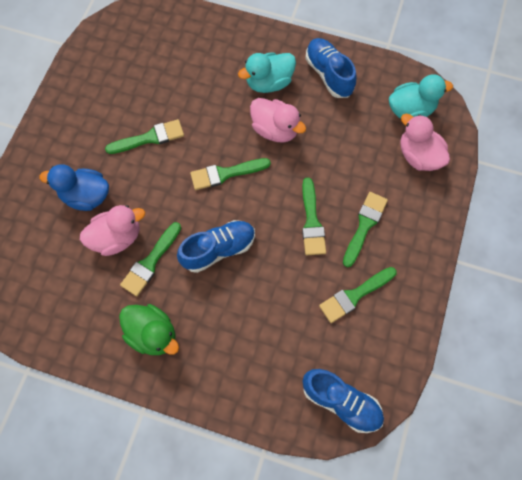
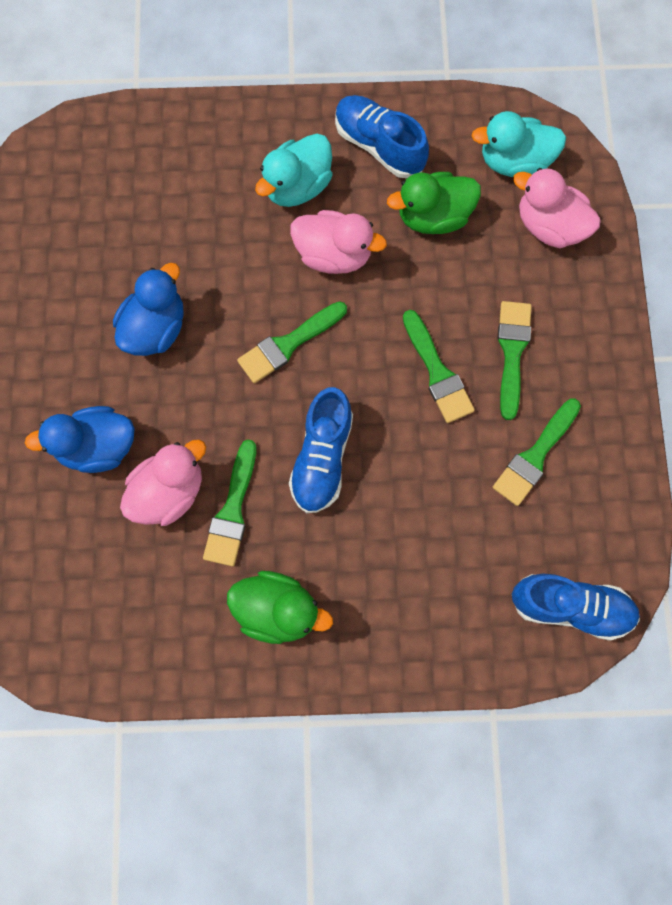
camera: 20 degrees left, 5 degrees up
green brush [105,119,184,154] -> blue duck [113,263,184,356]
blue shoe [177,220,255,273] -> blue shoe turned 150 degrees clockwise [289,387,353,513]
turquoise duck [389,74,453,118] -> turquoise duck turned 150 degrees counterclockwise [472,111,566,177]
none -> green duck [387,172,481,234]

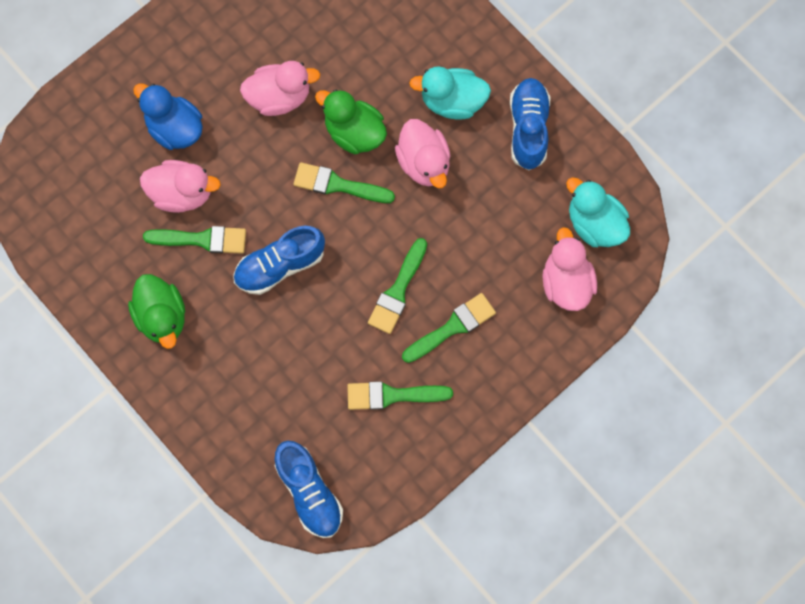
camera: 50 degrees right, 0 degrees up
blue duck [113,263,184,356] -> pink duck [240,61,320,116]
green brush [203,439,256,566] -> green brush turned 150 degrees counterclockwise [143,226,246,254]
green duck [387,172,481,234] -> green duck moved to [315,89,387,154]

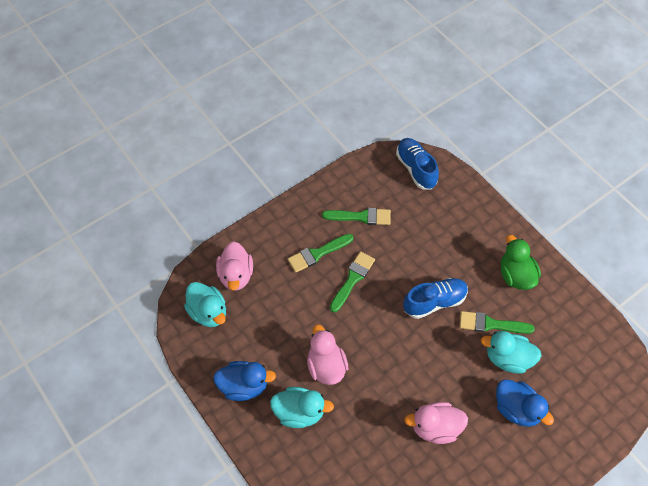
camera: 175 degrees left, 15 degrees down
pink duck [140,160,221,213] -> turquoise duck [481,331,542,374]
green brush [293,162,395,203] -> none
green duck [315,89,387,154] -> none
blue shoe [510,78,550,170] -> blue duck [213,361,276,401]

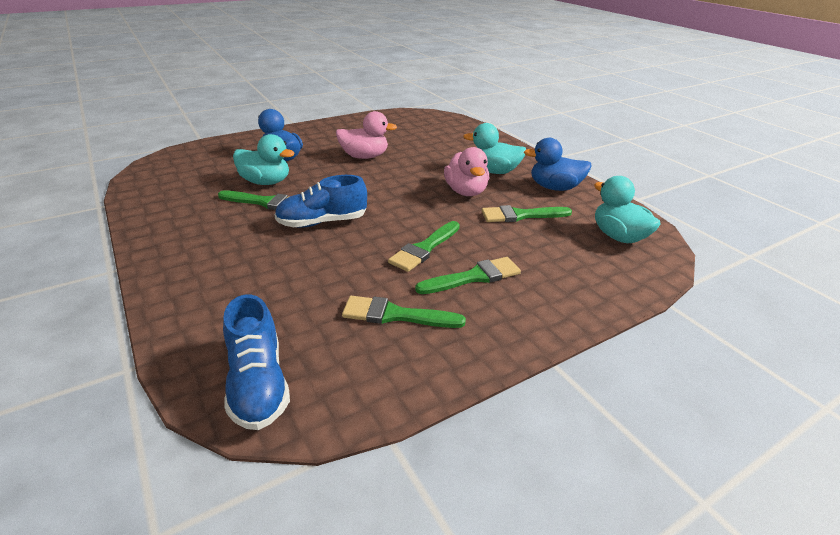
camera: 175 degrees left, 25 degrees down
pink duck [216,241,253,291] -> none
green duck [501,235,541,290] -> none
none -> green brush [482,205,572,222]

